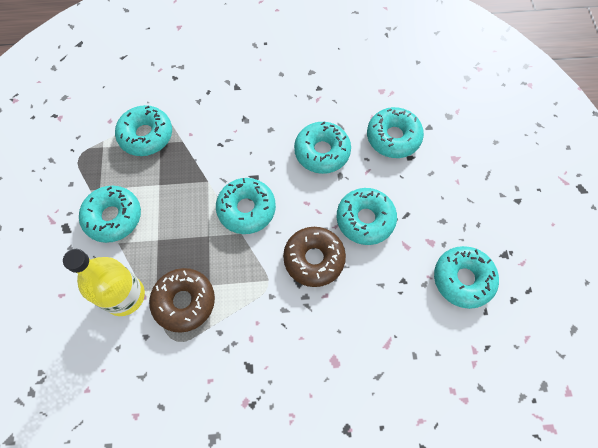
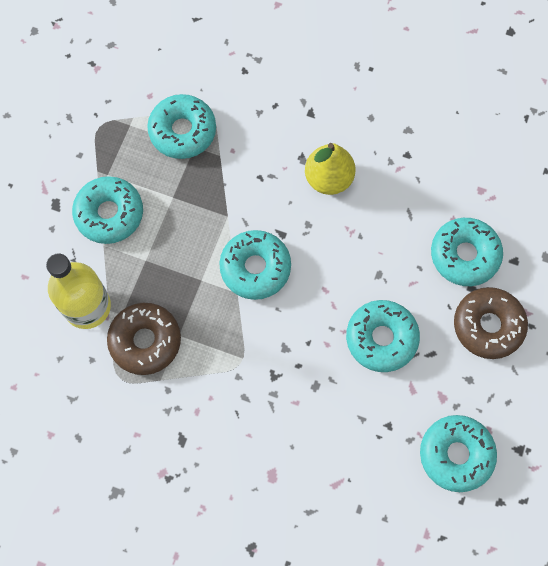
camera: 25 degrees right, 5 degrees up
brown donut [283,227,346,287] -> brown donut moved to [454,287,528,359]
turquoise donut [294,122,351,174] -> none
none -> yellow pear [305,143,356,195]

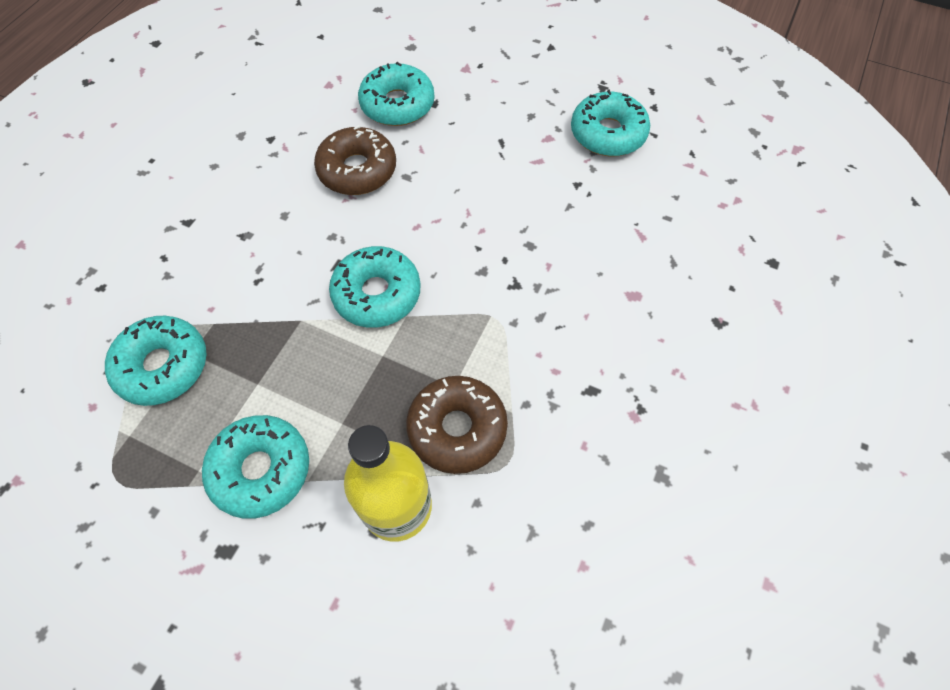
camera: 85 degrees left, 10 degrees down
yellow pear [305,143,356,195] -> none
turquoise donut [346,300,420,372] -> none
brown donut [454,287,528,359] -> brown donut moved to [314,125,396,195]

